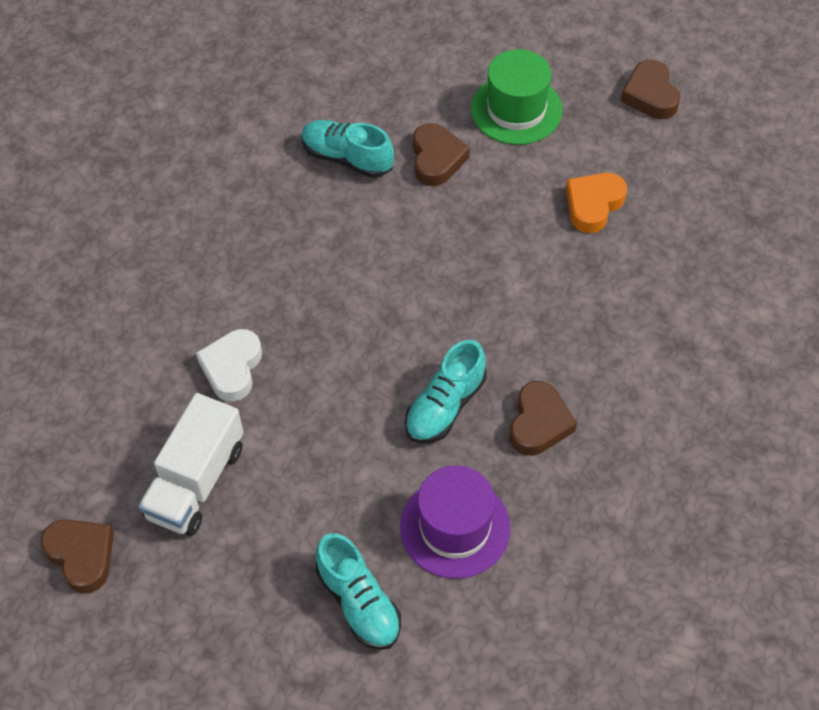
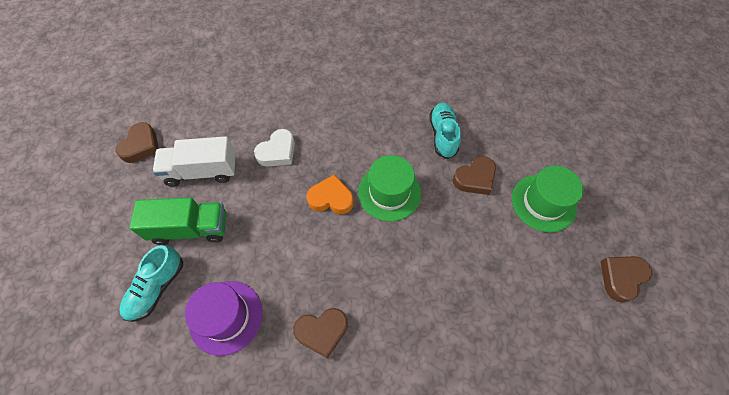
camera: 60 degrees right, 5 degrees up
white heart [196,329,262,401] -> white heart turned 150 degrees clockwise [254,129,295,166]
turquoise shoe [405,340,486,443] -> none
orange heart [566,173,627,233] -> orange heart moved to [307,174,354,214]
none -> green truck [129,198,227,245]
none -> green hat [358,155,421,221]

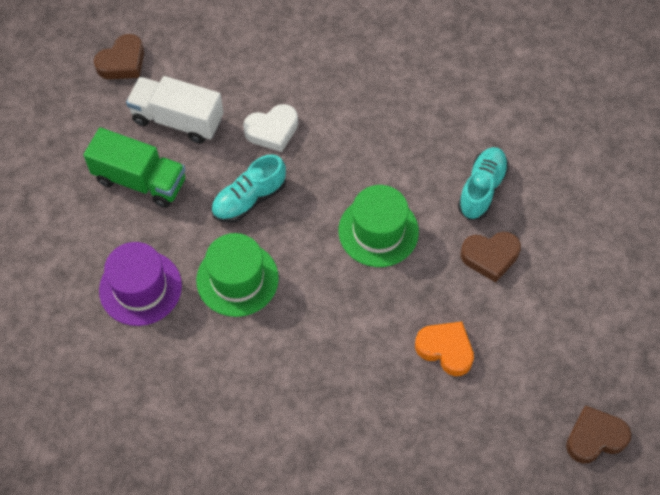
camera: 25 degrees right, 0 degrees up
turquoise shoe [119,245,183,322] -> turquoise shoe moved to [211,154,286,223]
brown heart [293,308,348,358] -> none
orange heart [307,174,354,214] -> orange heart moved to [415,322,474,376]
green hat [512,165,583,232] -> green hat moved to [196,233,279,317]

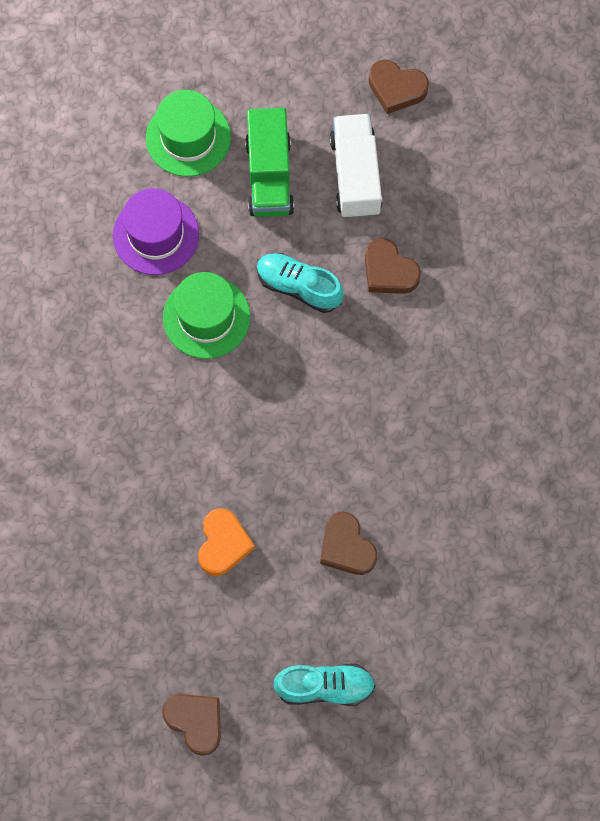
camera: 65 degrees right, 10 degrees up
white heart [243,104,298,152] -> brown heart [365,238,421,294]
green hat [339,185,419,267] -> green hat moved to [146,90,231,177]
turquoise shoe [458,147,509,220] -> turquoise shoe moved to [273,664,376,706]

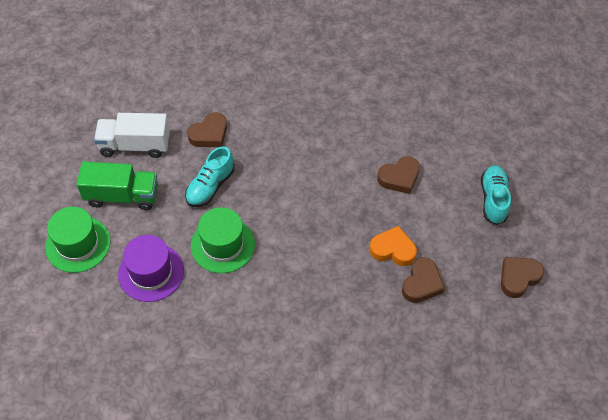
camera: 85 degrees left, 15 degrees down
brown heart [369,59,429,114] -> brown heart moved to [402,257,445,303]

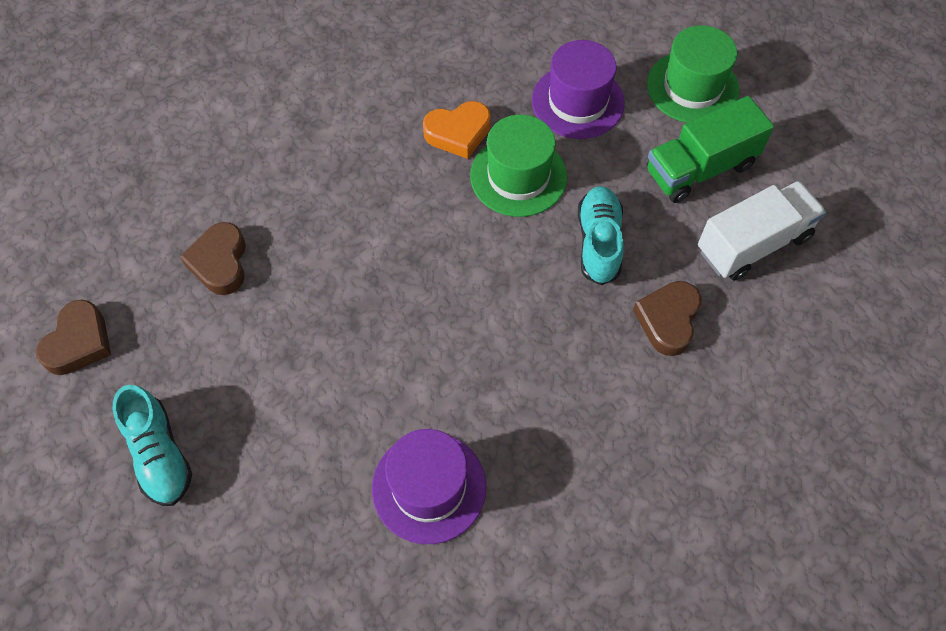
camera: 150 degrees right, 5 degrees up
orange heart [369,226,417,266] -> orange heart moved to [423,101,491,159]
brown heart [377,156,420,194] -> none
none -> purple hat [372,429,486,544]

